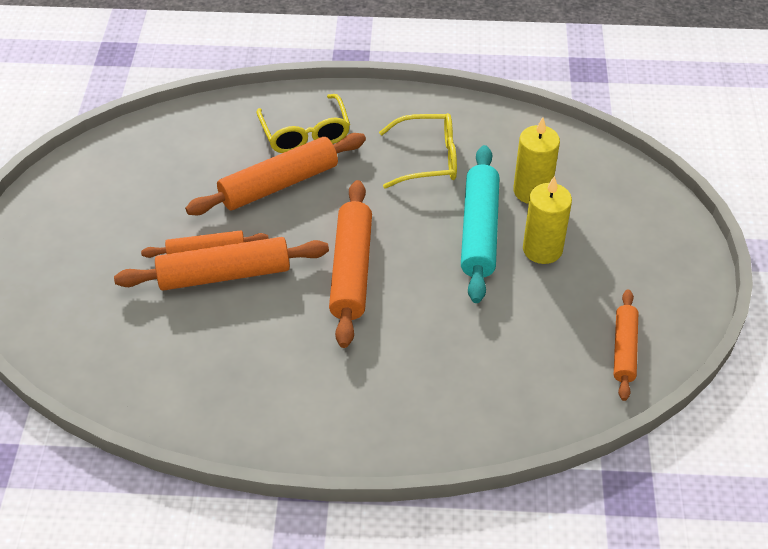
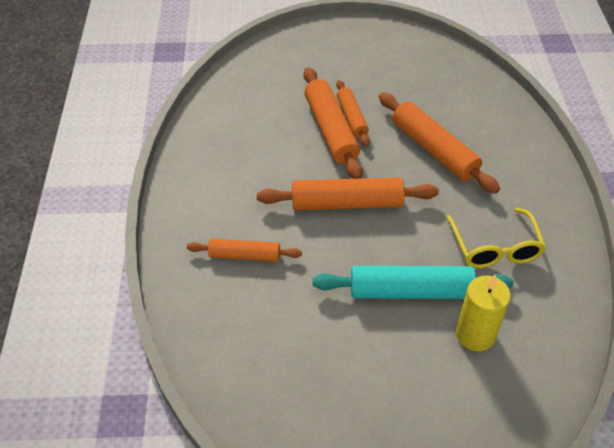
camera: 85 degrees right, 0 degrees up
yellow glasses [257,94,350,153] -> none
yellow candle [523,176,572,264] -> none
orange rolling pin [614,290,638,401] -> orange rolling pin moved to [187,239,302,261]

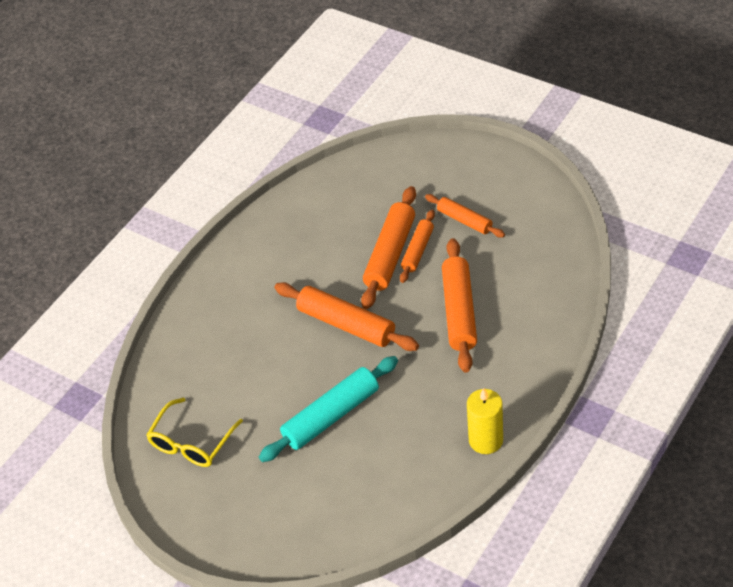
camera: 40 degrees right, 0 degrees up
orange rolling pin [187,239,302,261] -> orange rolling pin moved to [425,194,505,237]
turquoise rolling pin [312,266,513,299] -> turquoise rolling pin turned 75 degrees counterclockwise [259,356,398,462]
yellow glasses [447,208,546,268] -> yellow glasses moved to [146,398,243,467]
yellow candle [456,275,511,351] -> yellow candle moved to [467,388,503,454]

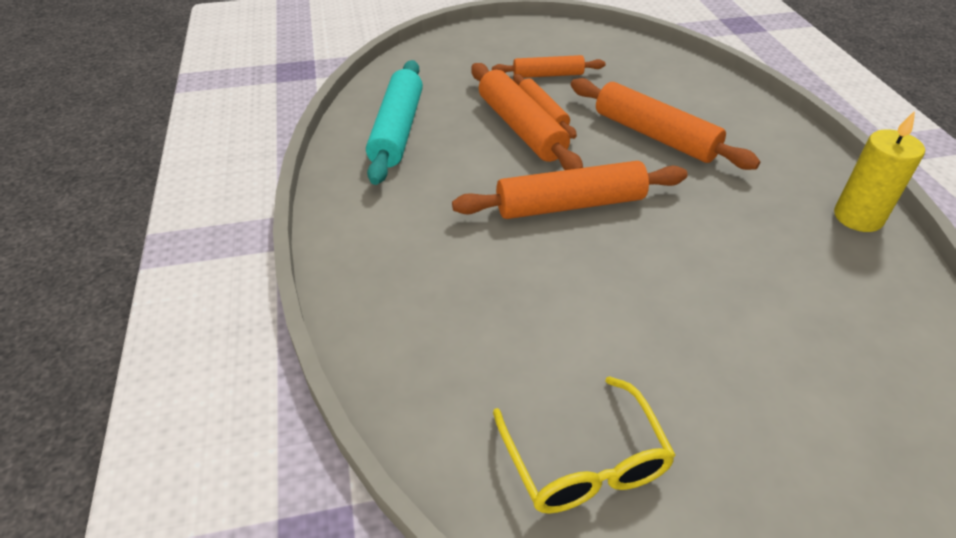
camera: 50 degrees left, 5 degrees down
turquoise rolling pin [259,356,398,462] -> turquoise rolling pin moved to [366,60,423,185]

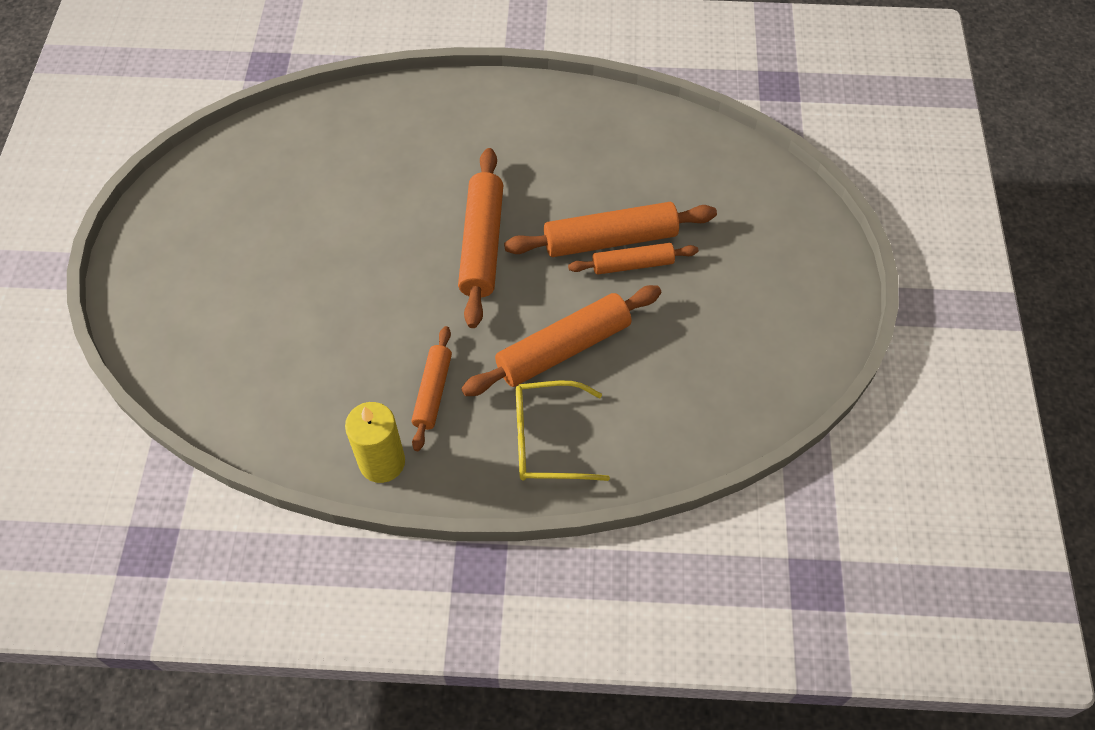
camera: 105 degrees right, 15 degrees up
turquoise rolling pin [366,60,423,185] -> none
orange rolling pin [492,55,605,78] -> orange rolling pin moved to [412,326,452,451]
yellow glasses [493,376,676,514] -> yellow glasses moved to [516,381,610,481]

